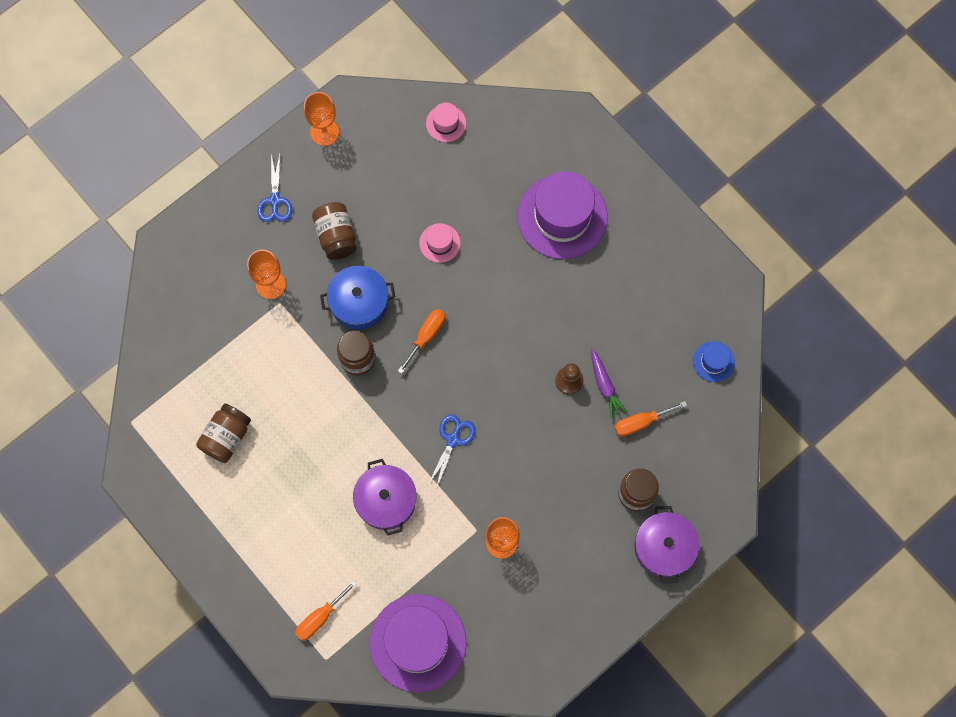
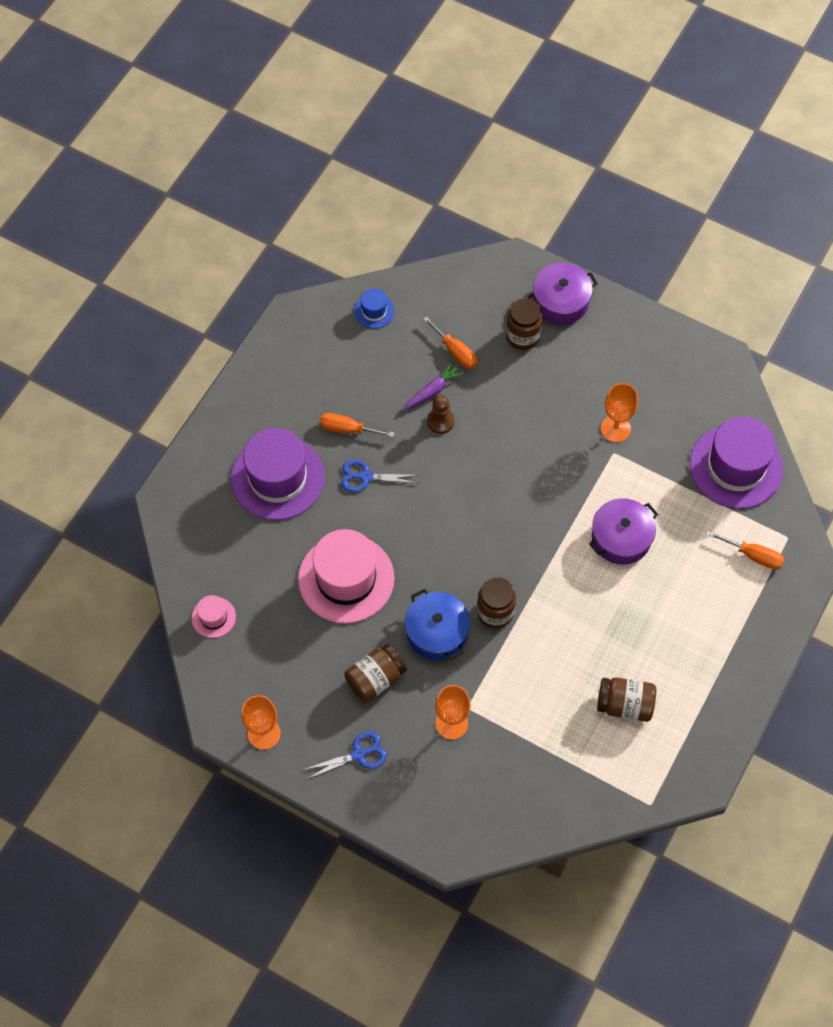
camera: 110 degrees left, 10 degrees down
orange screwdriver [398,309,445,374] -> orange screwdriver moved to [320,413,394,437]
pink hat [419,223,461,263] -> pink hat [298,529,394,623], size x2.19
blue scissors [428,414,476,489] -> blue scissors moved to [341,460,418,492]

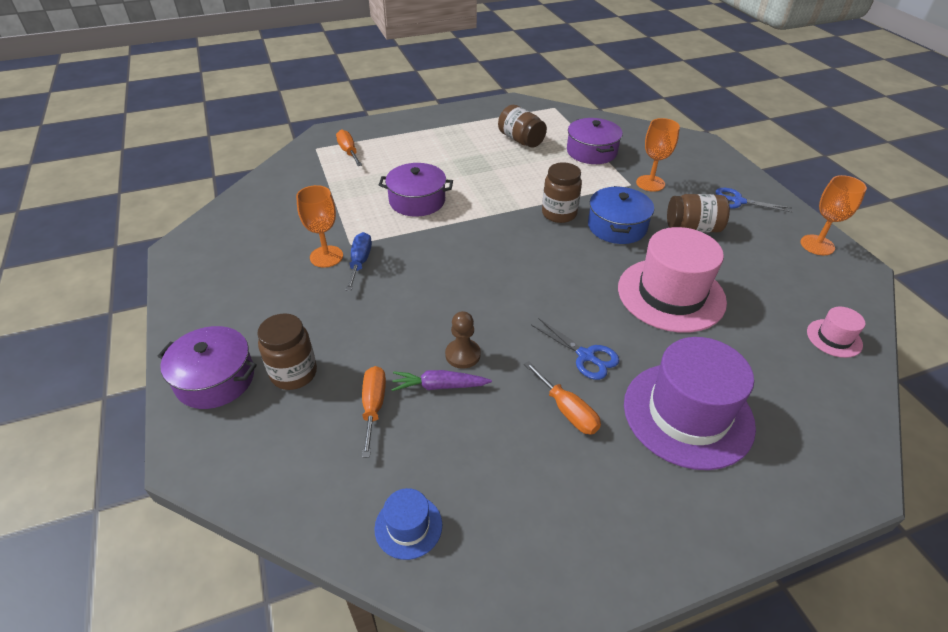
camera: 140 degrees left, 20 degrees down
purple hat [690,417,783,509] -> none
none -> blue screwdriver [346,232,372,291]
none -> purple pot [567,118,623,164]

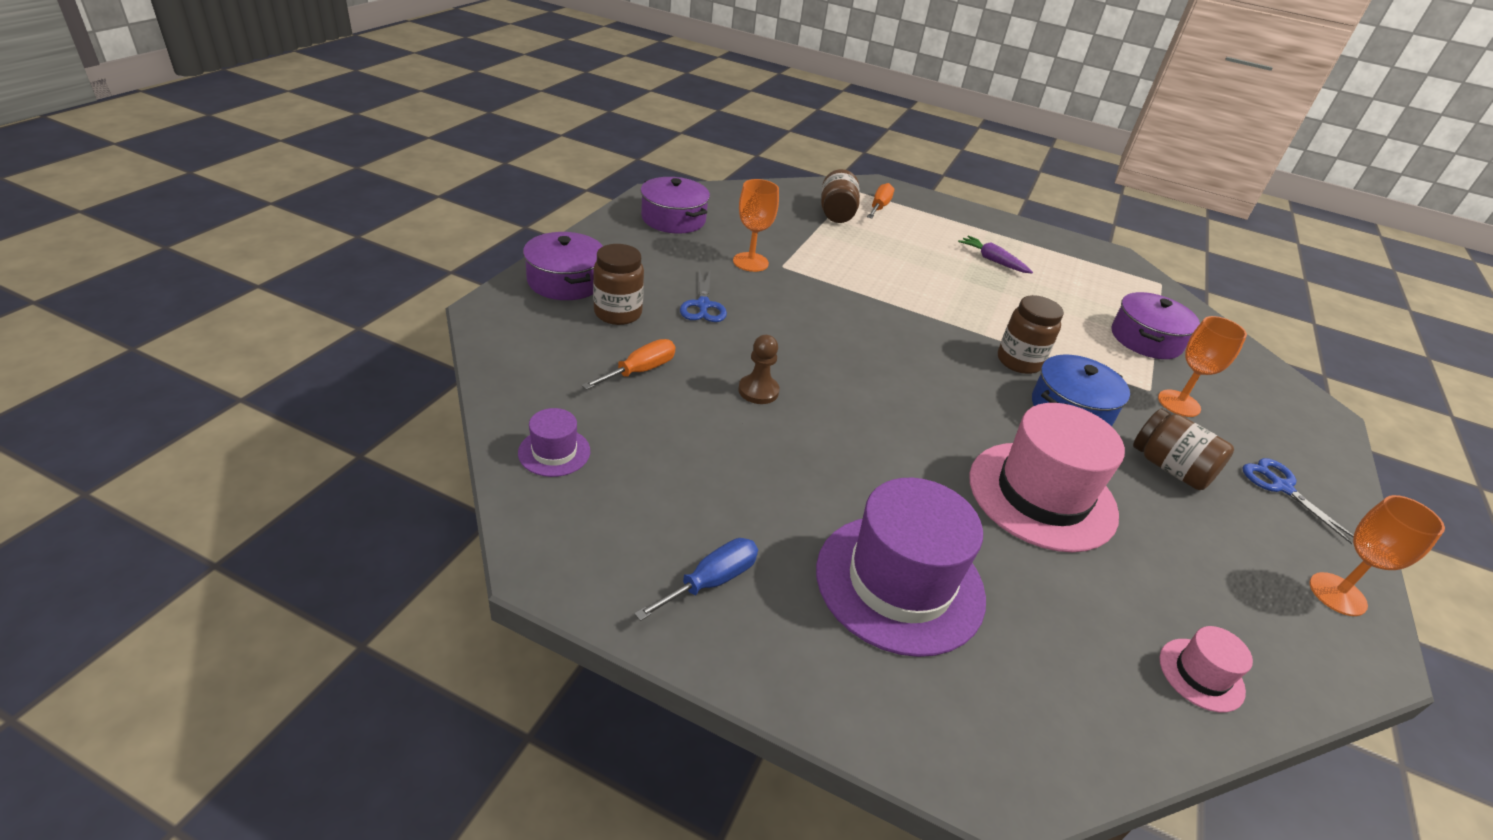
camera: 40 degrees right, 5 degrees down
blue screwdriver [346,232,372,291] -> blue screwdriver moved to [634,538,758,621]
blue hat [374,488,442,560] -> purple hat [518,408,590,477]
purple pot [379,163,453,217] -> purple pot moved to [641,177,710,233]
purple carrot [391,370,492,391] -> purple carrot moved to [958,235,1033,273]
brown jar [498,105,547,148] -> brown jar moved to [821,169,860,223]
orange screwdriver [524,361,601,435] -> none
blue scissors [531,318,620,380] -> blue scissors moved to [680,269,727,322]

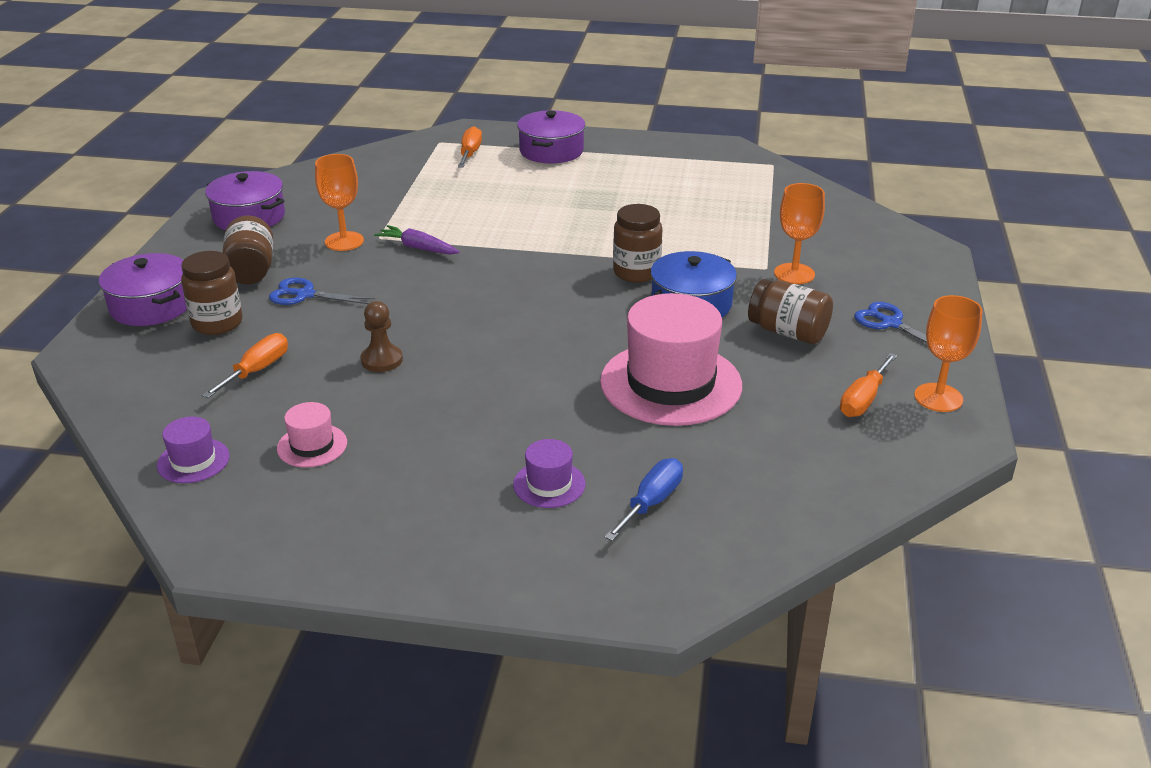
camera: 10 degrees left, 5 degrees down
blue screwdriver [634,538,758,621] -> blue screwdriver moved to [604,458,683,541]
blue scissors [680,269,727,322] -> blue scissors turned 120 degrees clockwise [269,278,375,305]
purple hat [816,478,986,657] -> purple hat [513,439,586,508], size x0.46
brown jar [821,169,860,223] -> brown jar moved to [222,215,273,284]
purple carrot [958,235,1033,273] -> purple carrot moved to [374,225,460,254]
purple pot [1112,292,1200,359] -> purple pot moved to [517,110,585,163]
pink hat [1160,626,1253,712] -> pink hat moved to [277,402,347,467]
none -> orange screwdriver [840,353,897,417]

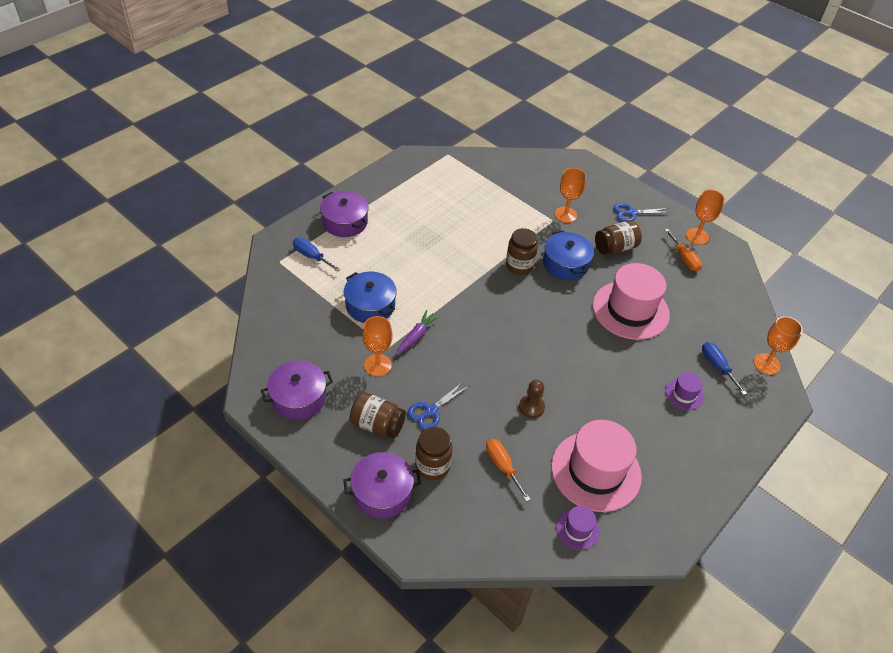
camera: 60 degrees left, 15 degrees up
pink hat [277,402,347,467] -> pink hat [551,420,642,512], size x2.19
purple carrot [374,225,460,254] -> purple carrot turned 150 degrees clockwise [396,310,439,355]
orange screwdriver [458,126,482,168] -> blue screwdriver [293,238,341,272]
none -> blue pot [344,272,397,323]
none -> orange goblet [754,316,803,375]

